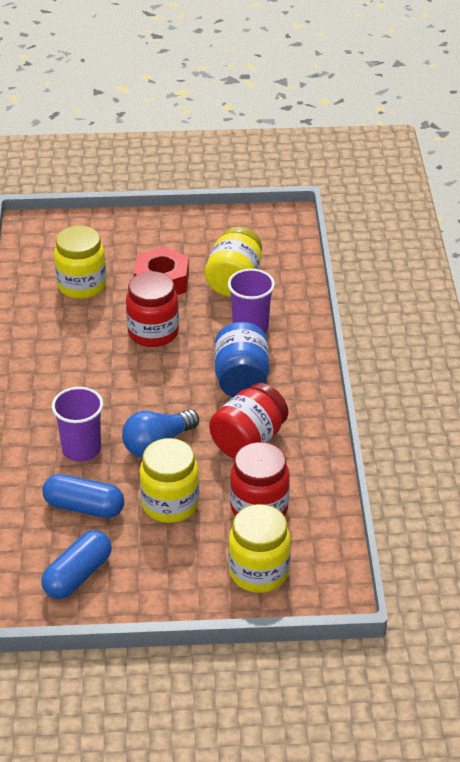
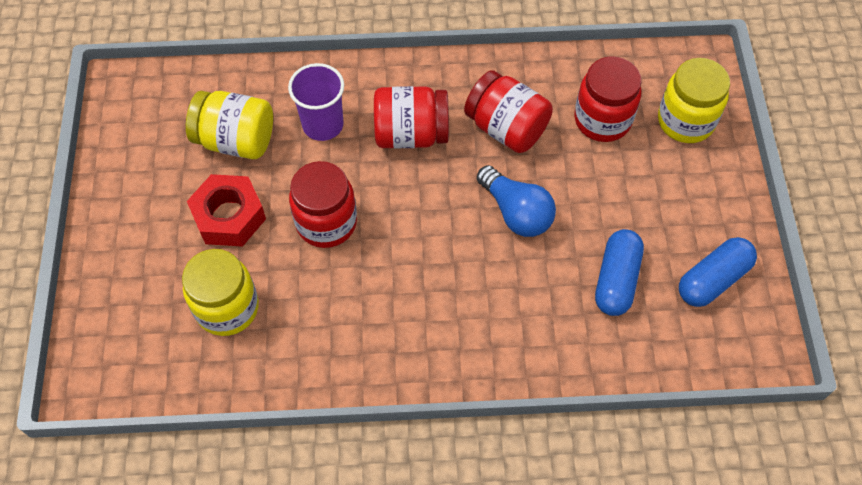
camera: 90 degrees left, 20 degrees up
blue capsule [41,530,112,599] -> blue capsule turned 75 degrees counterclockwise [679,237,757,307]
purple cup [52,387,103,462] -> none
yellow jar [140,438,199,523] -> none
blue jar [214,322,269,397] -> red jar [374,86,449,149]

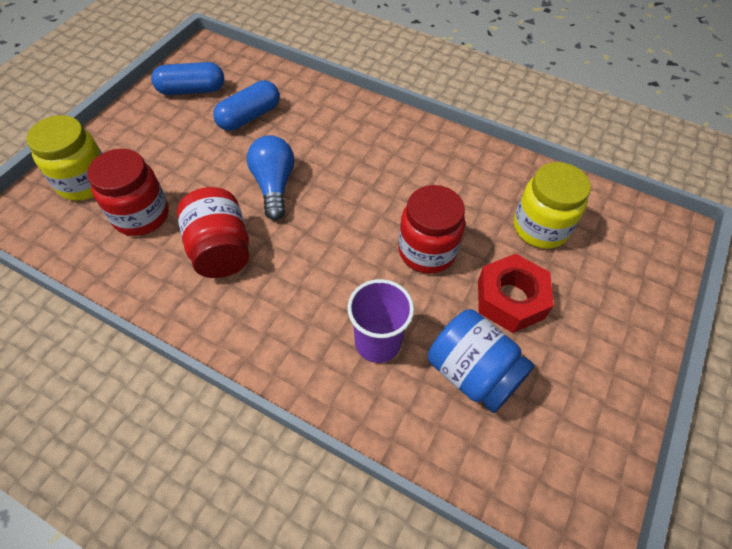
camera: 150 degrees left, 5 degrees down
yellow jar [186,91,273,159] -> blue jar [428,309,535,413]
red jar [374,86,449,149] -> none

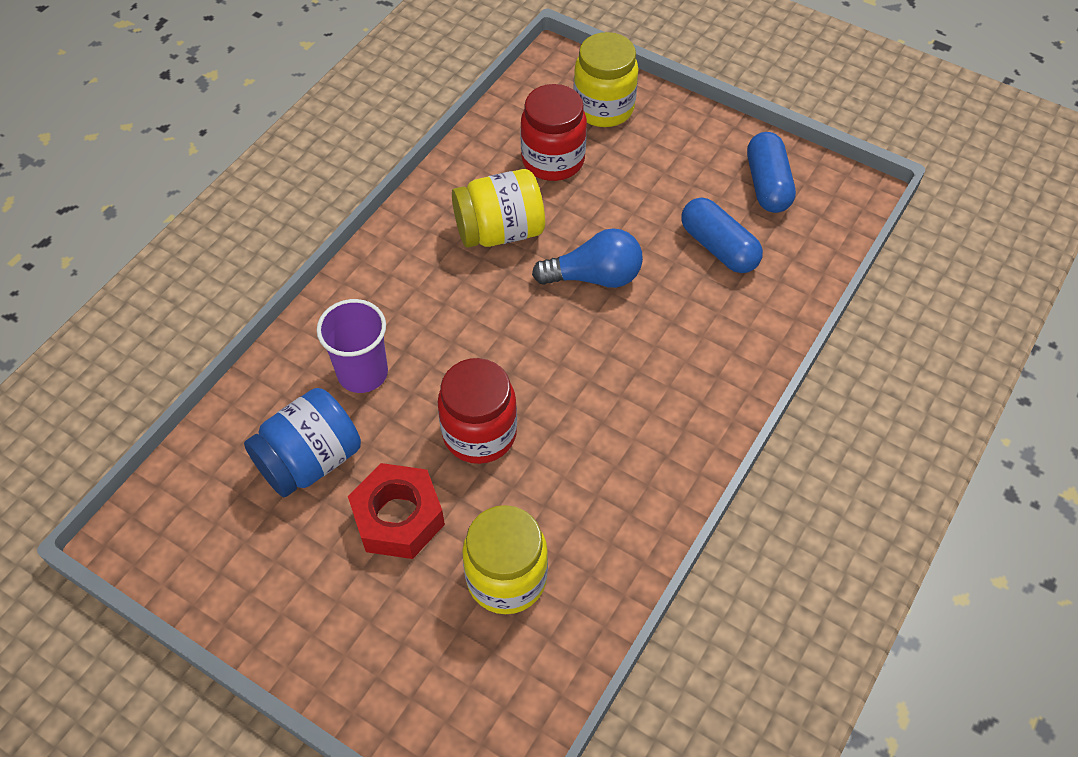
camera: 95 degrees right, 0 degrees up
red jar [177,187,250,278] -> yellow jar [452,169,545,248]

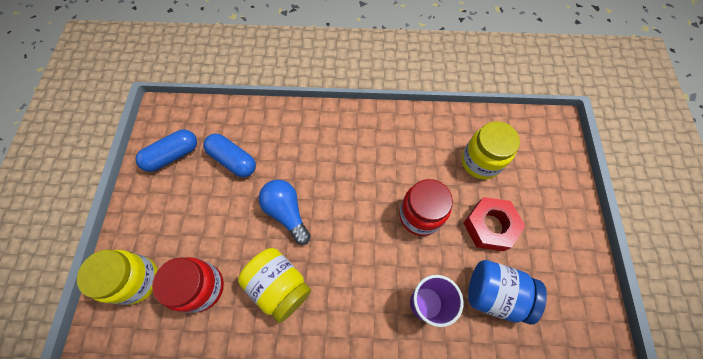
camera: 120 degrees left, 10 degrees up
blue capsule [681,197,763,273] -> blue capsule turned 75 degrees counterclockwise [203,134,256,177]

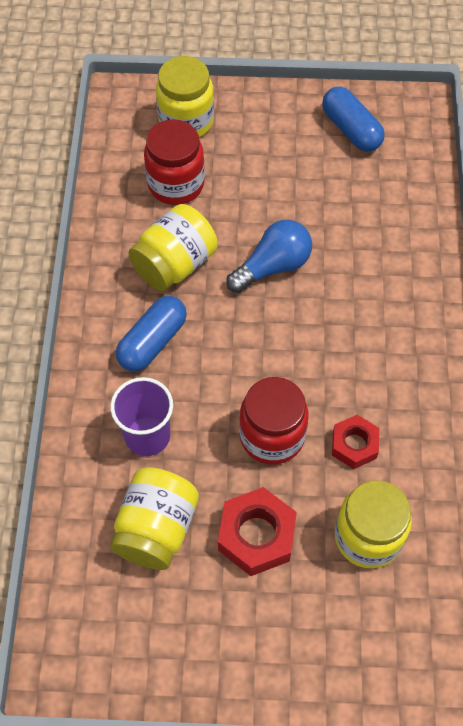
camera: 90 degrees right, 5 degrees down
blue capsule [203,134,256,177] -> blue capsule moved to [116,296,187,371]
blue jar [468,260,547,325] -> yellow jar [110,467,199,570]
none -> red nut [332,415,379,469]

